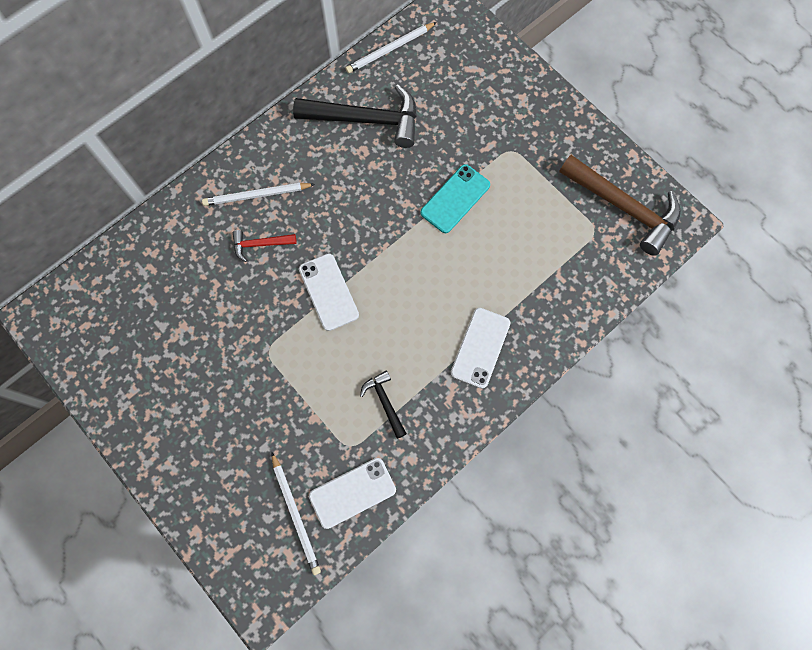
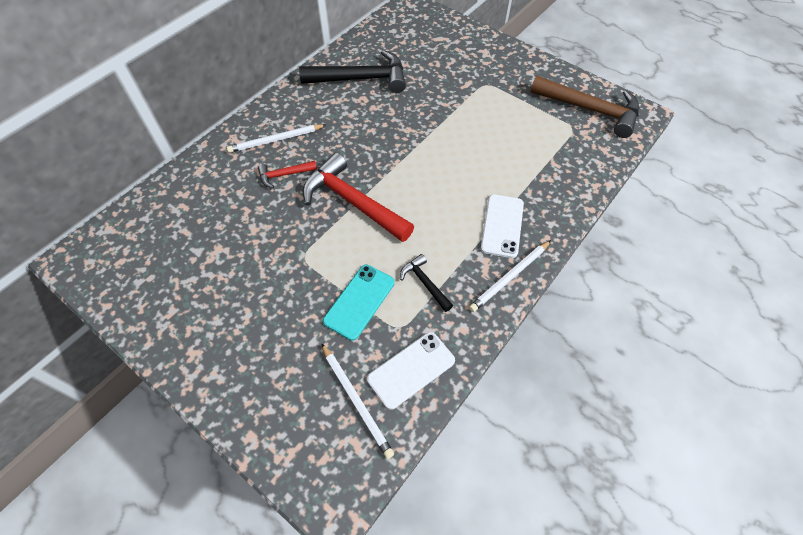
camera: 10 degrees left, 15 degrees down
white phone [299,253,359,331] -> red hammer [303,152,414,242]
white pencil [346,22,437,73] -> white pencil moved to [469,240,551,312]
turquoise phone [420,164,490,233] -> turquoise phone moved to [323,265,395,341]

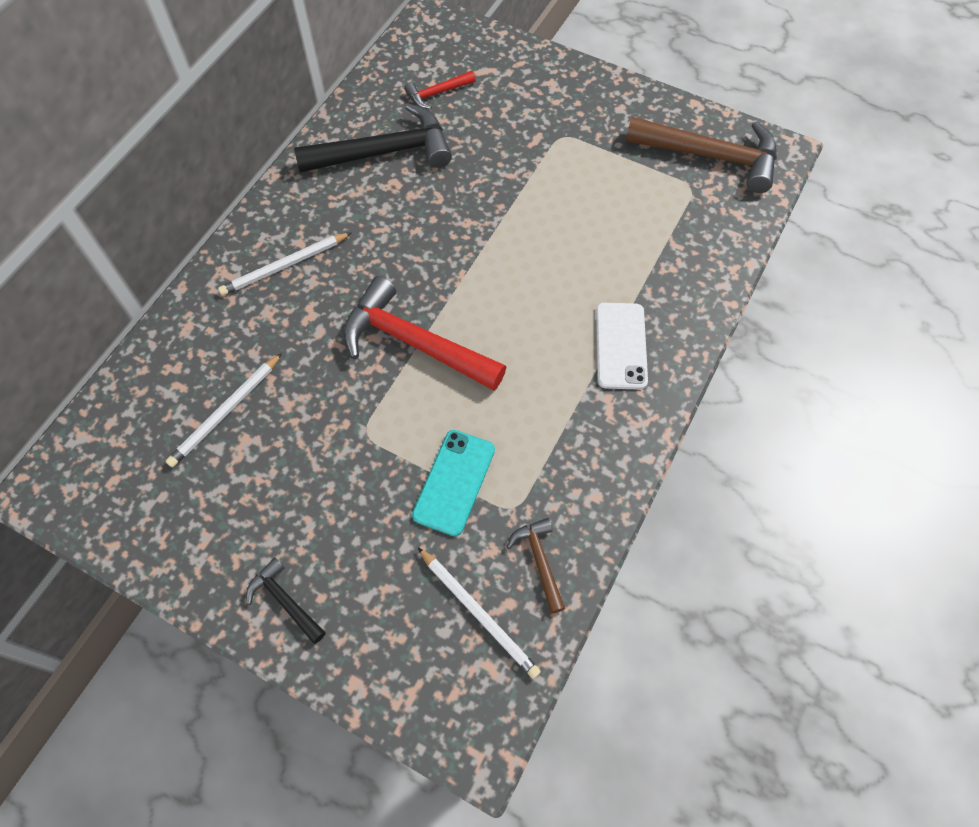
camera: 10 degrees left, 5 degrees up
red hammer [258,161,317,188] -> red hammer moved to [404,71,476,109]
white phone [367,332,455,410] -> brown hammer [507,518,565,614]
black hammer [400,254,453,312] -> black hammer moved to [246,557,326,644]
white pencil [469,240,551,312] -> white pencil moved to [166,353,282,468]

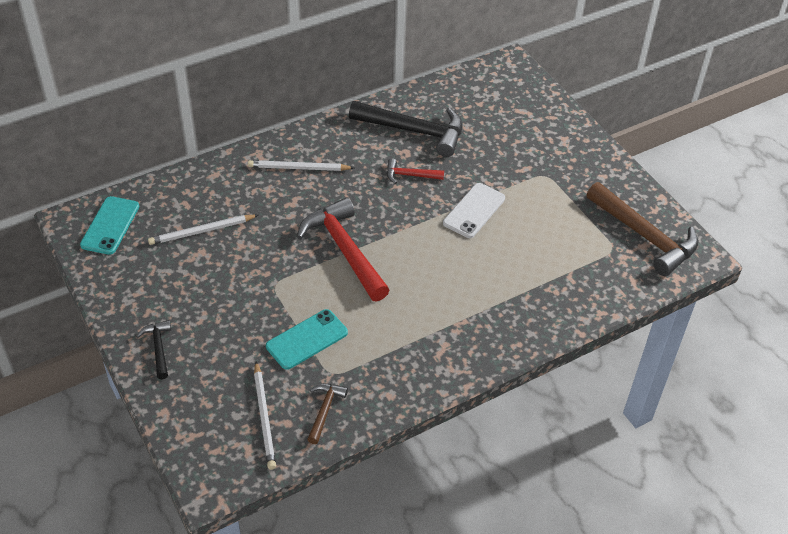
camera: 30 degrees right, 15 degrees down
red hammer [404,71,476,109] -> red hammer moved to [387,158,444,184]
white phone [596,303,648,390] -> white phone moved to [443,183,505,238]
none -> turquoise phone [80,196,139,255]

